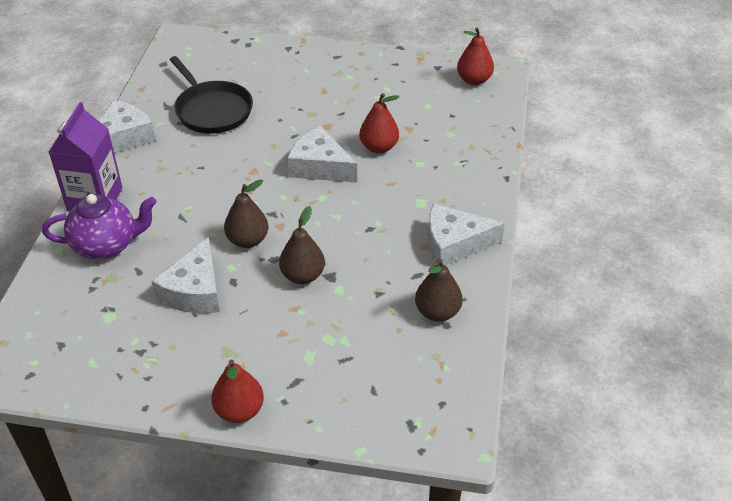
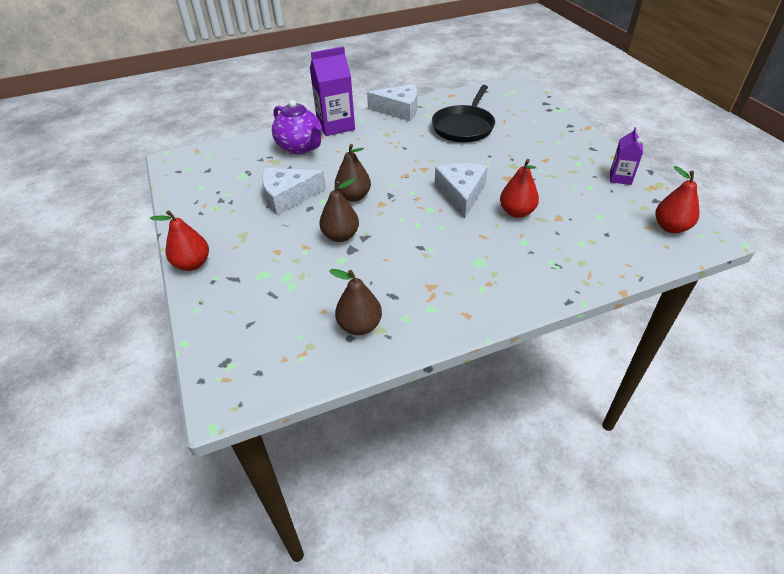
camera: 60 degrees right, 0 degrees up
white cheese [428,204,505,265] -> none
none -> purple carton [610,127,643,185]

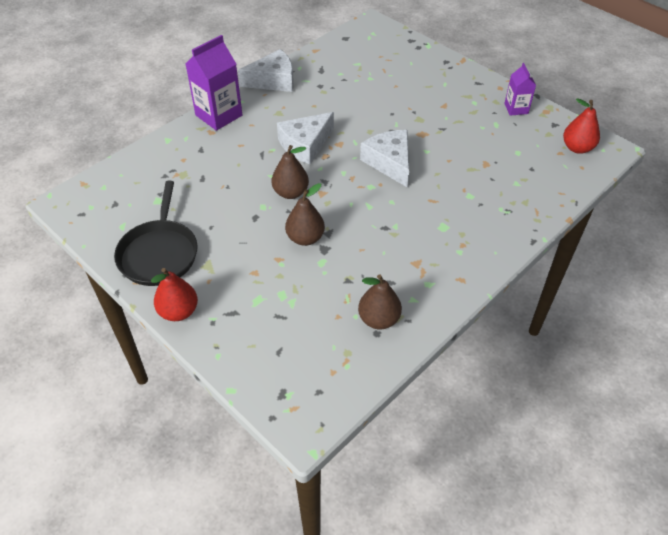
camera: 25 degrees left, 5 degrees up
white cheese [262,168,326,215] -> white cheese moved to [277,112,334,165]
purple teapot [272,100,322,154] -> none
black pan [432,85,495,142] -> black pan moved to [114,181,198,286]
red pear [500,159,539,218] -> none

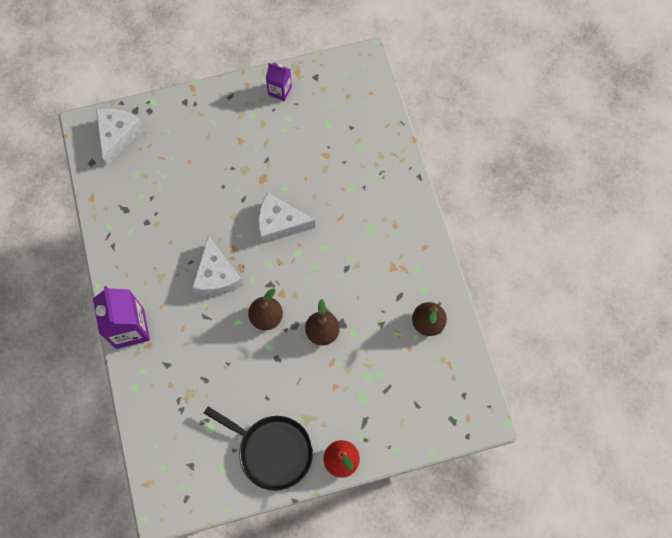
camera: 60 degrees left, 20 degrees up
white cheese [238,49,294,92] -> white cheese moved to [96,108,144,166]
red pear [563,98,600,154] -> none

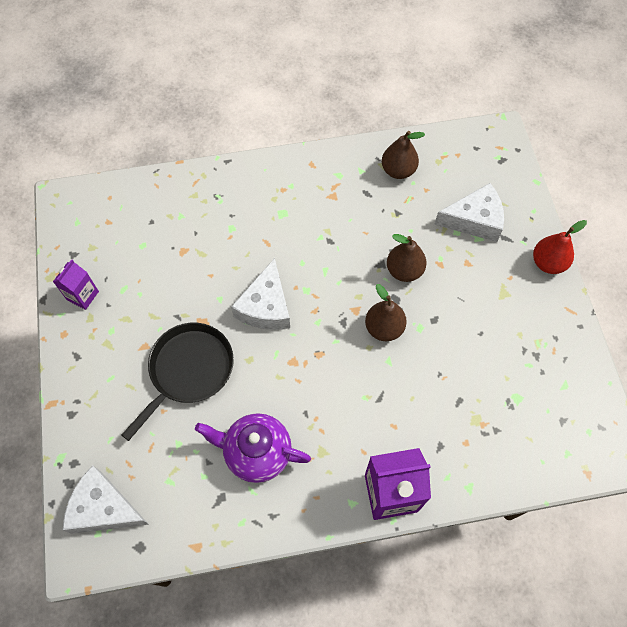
camera: 85 degrees left, 5 degrees down
white cheese [192,236,243,296] -> white cheese moved to [434,183,504,242]
black pan [204,406,313,491] -> black pan moved to [122,323,234,441]
none -> purple teapot [195,413,311,483]

